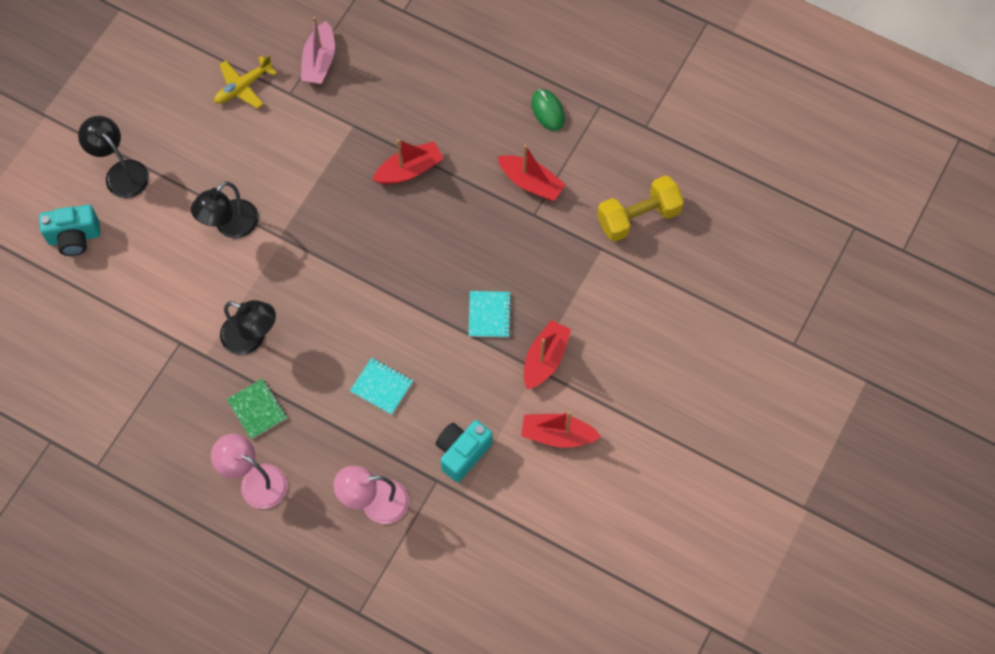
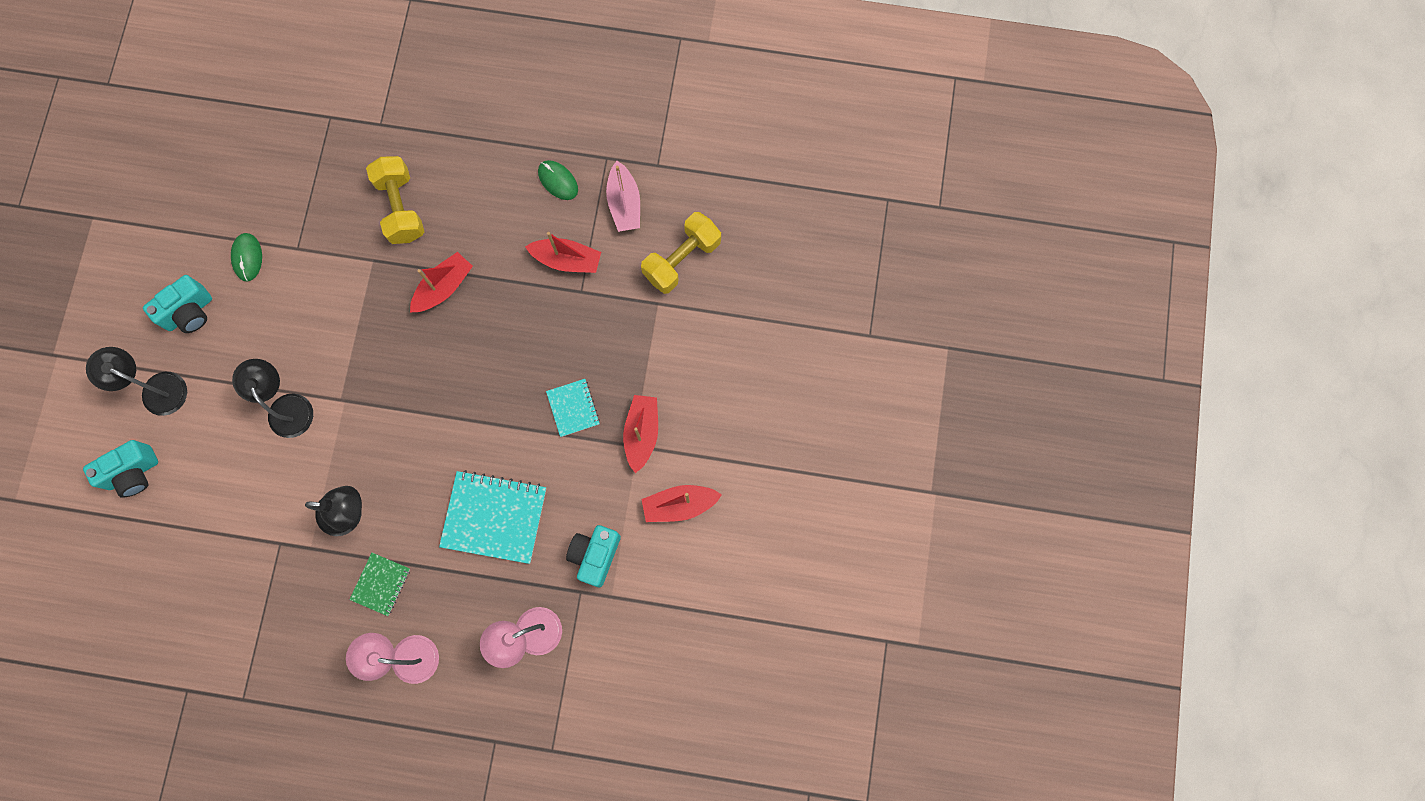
camera: 20 degrees left, 10 degrees up
black lamp [191,181,259,238] -> black lamp turned 135 degrees clockwise [232,359,313,438]
yellow plane [214,55,277,109] -> green mouse [231,233,262,281]
green notebook [227,378,287,439] -> green notebook turned 75 degrees clockwise [349,553,410,616]
pink boat [301,17,335,84] -> pink boat moved to [606,161,640,232]
turquoise notebook [350,358,413,415] -> turquoise notebook [439,470,546,564], size x1.84
none -> turquoise camera [143,275,212,333]
none -> yellow dumbbell [366,156,424,244]

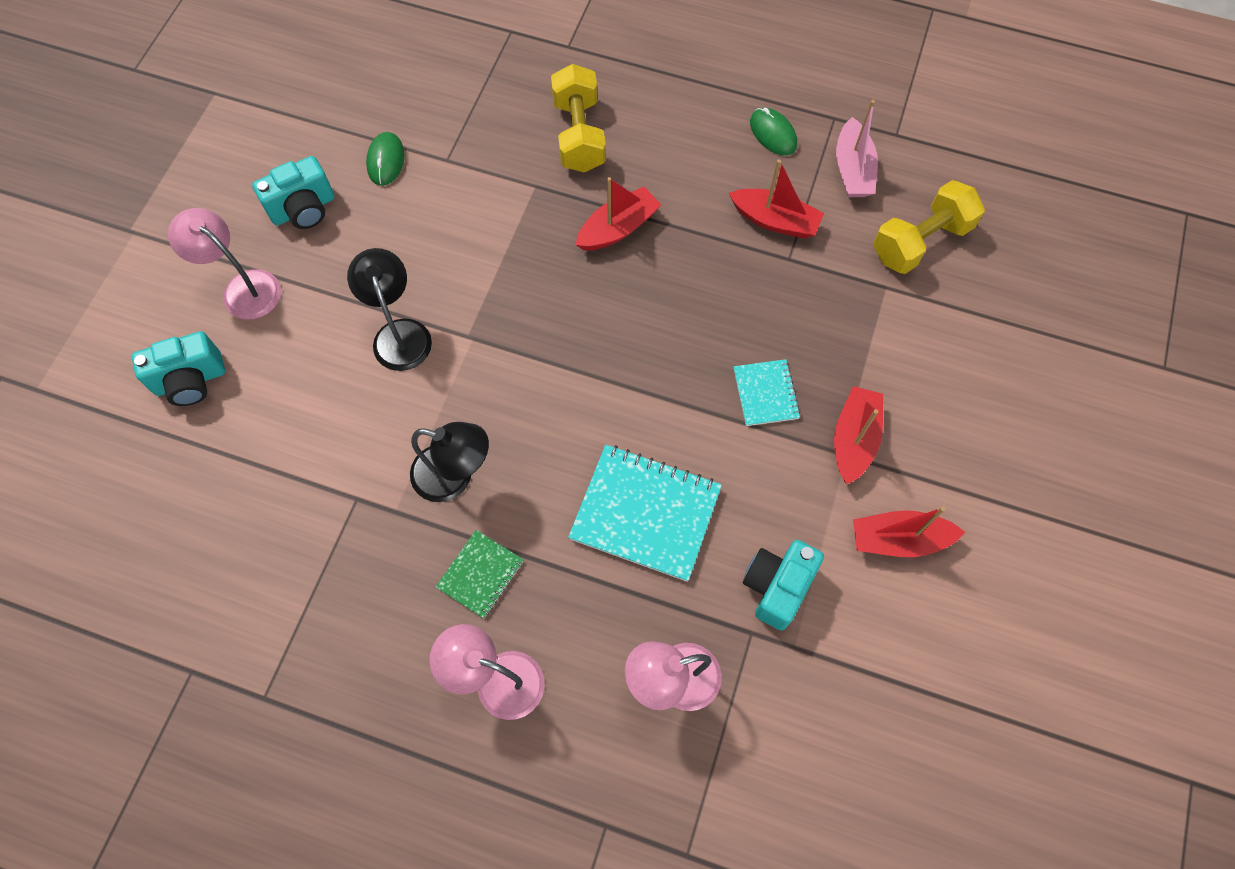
camera: 10 degrees right, 10 degrees down
black lamp [86,347,187,416] -> pink lamp [168,208,281,319]

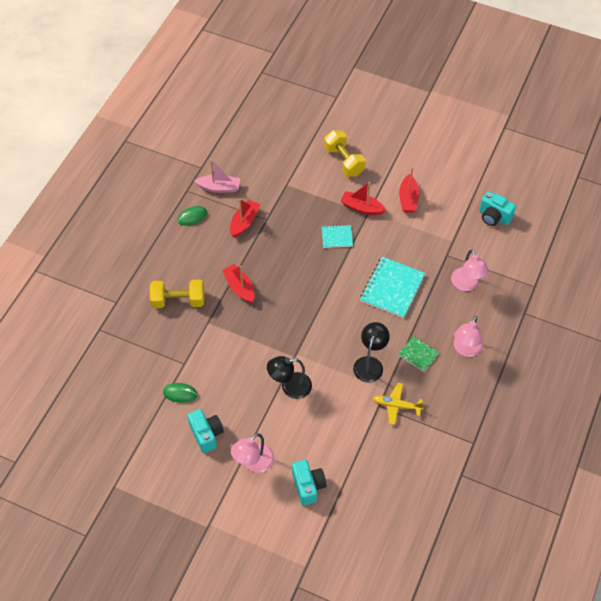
camera: 85 degrees left, 10 degrees down
turquoise camera [743,540,824,631] -> turquoise camera moved to [479,191,516,226]
yellow dumbbell [873,180,985,274] -> yellow dumbbell moved to [324,130,366,177]
none -> yellow plane [373,383,424,425]

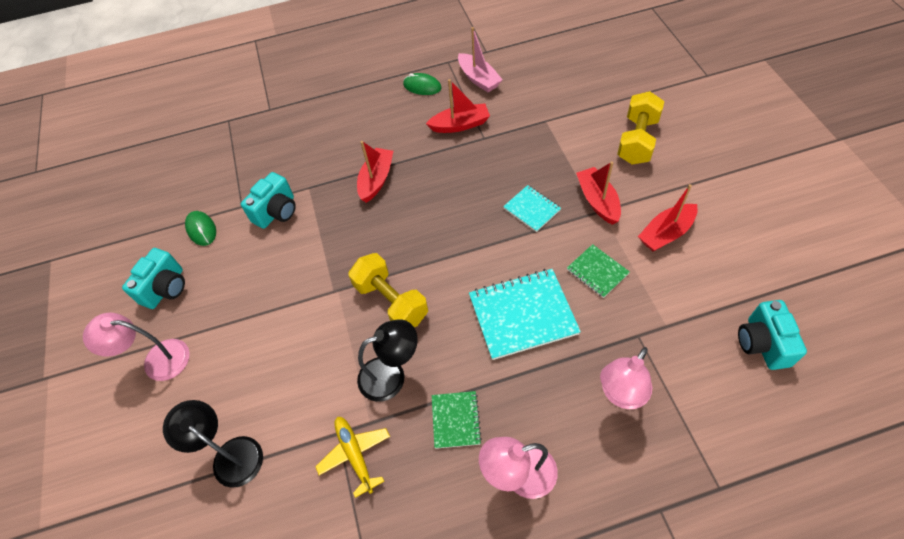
camera: 55 degrees right, 0 degrees up
yellow dumbbell [150,280,204,308] -> yellow dumbbell moved to [348,253,428,327]
black lamp [267,356,312,399] -> black lamp moved to [163,400,263,488]
turquoise camera [292,460,326,506] -> turquoise camera moved to [241,172,296,229]
none -> green notebook [567,244,630,298]

